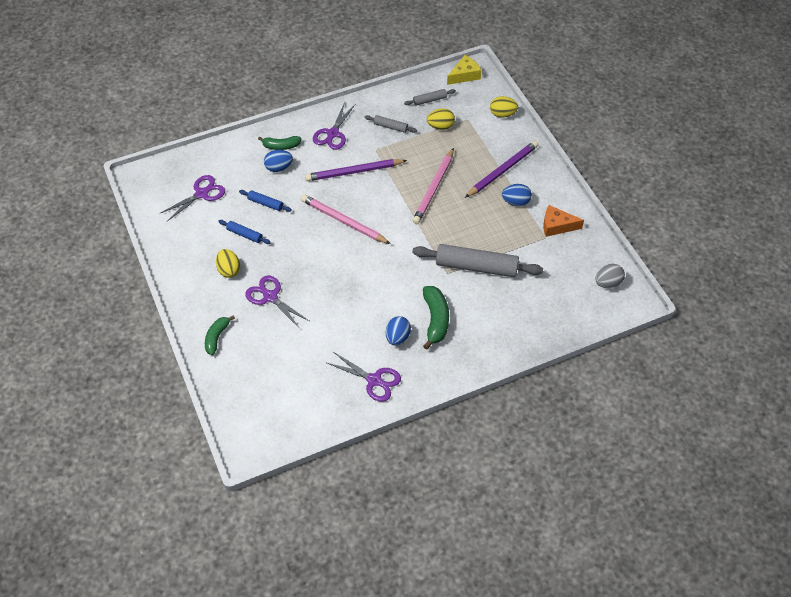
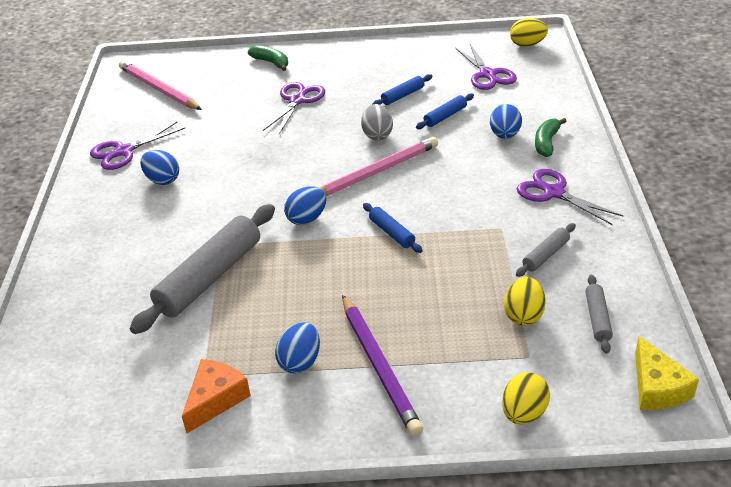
camera: 115 degrees right, 15 degrees down
yellow egg [216,249,240,278] -> yellow egg moved to [510,18,548,47]
purple scissors [245,276,309,329] -> purple scissors turned 45 degrees counterclockwise [263,82,325,134]
purple pencil [305,159,407,181] -> none
pink pencil [412,148,454,224] -> pink pencil moved to [119,60,202,110]
green banana [423,286,449,349] -> none
grey egg [595,264,625,288] -> grey egg moved to [361,104,393,140]
none -> blue egg [284,186,326,225]
none -> blue rolling pin [363,203,423,253]

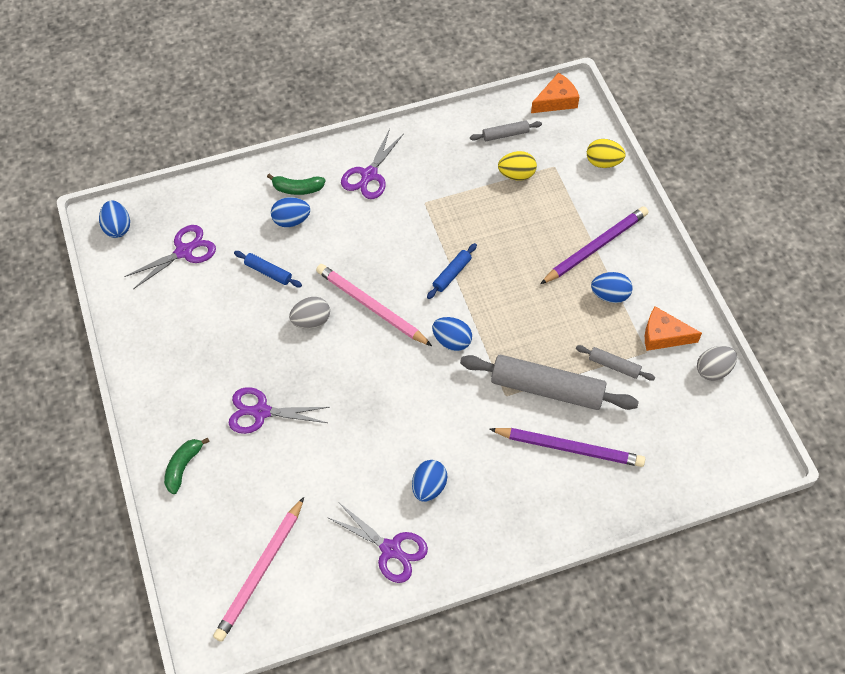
camera: 110 degrees left, 20 degrees up
blue rolling pin [372,74,432,105] -> none
yellow egg [510,18,548,47] -> blue egg [99,200,130,238]
grey rolling pin [516,223,576,277] -> grey rolling pin moved to [576,345,655,381]
yellow cheese [635,336,699,410] -> orange cheese [531,72,579,113]
none -> purple pencil [490,428,645,467]
none -> grey egg [697,346,737,381]

